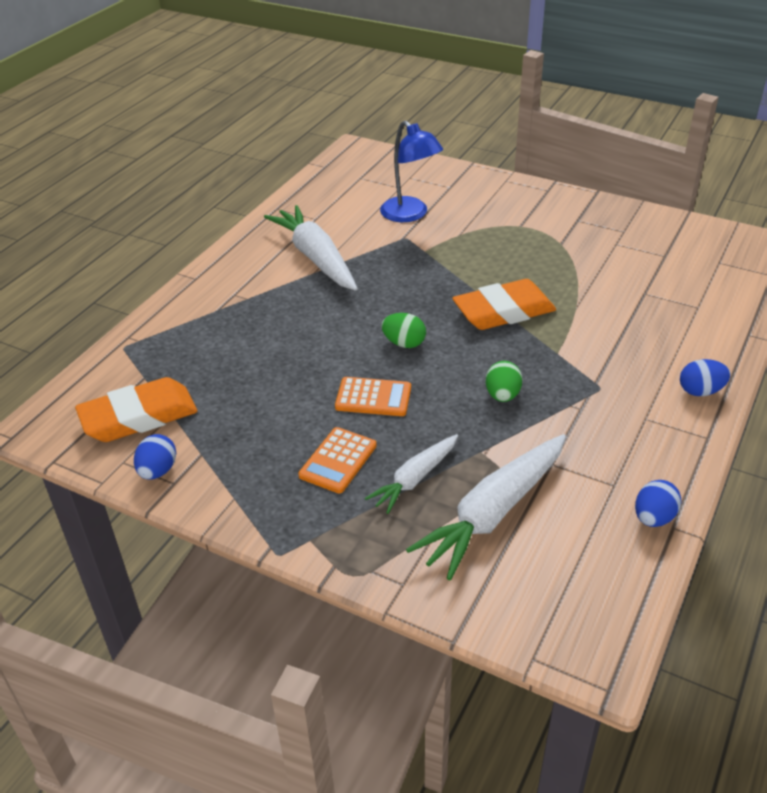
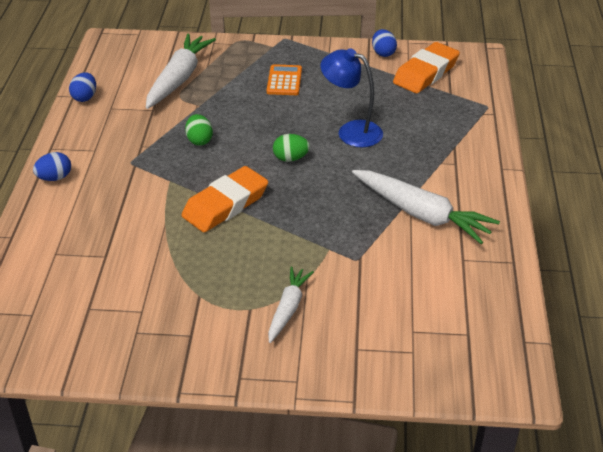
camera: 155 degrees right, 0 degrees up
orange calculator [335,377,411,416] -> none
white carrot [365,434,458,514] -> white carrot moved to [268,267,314,343]
blue lamp [380,121,443,222] -> blue lamp moved to [321,48,383,147]

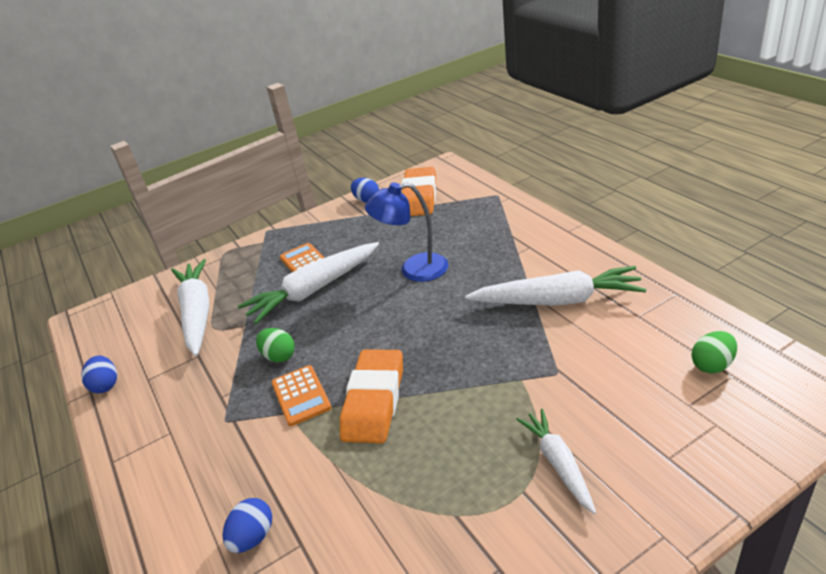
camera: 30 degrees left, 5 degrees down
blue egg [33,152,71,181] -> blue egg moved to [223,498,272,553]
green egg [273,134,310,162] -> green egg moved to [691,331,737,373]
none -> white carrot [238,242,379,324]
none -> orange calculator [271,365,332,426]

